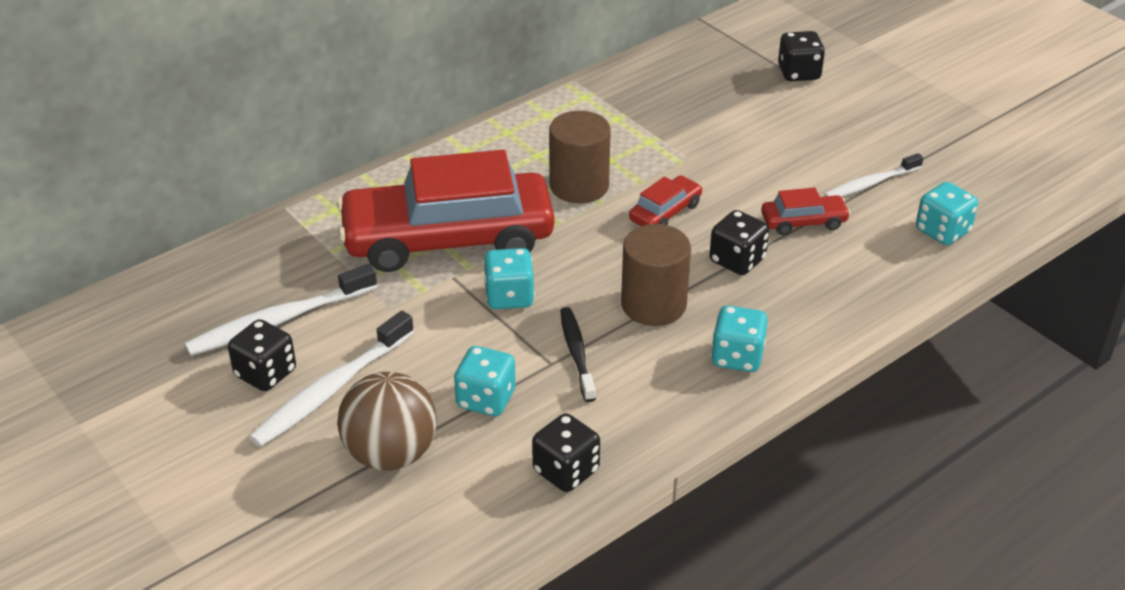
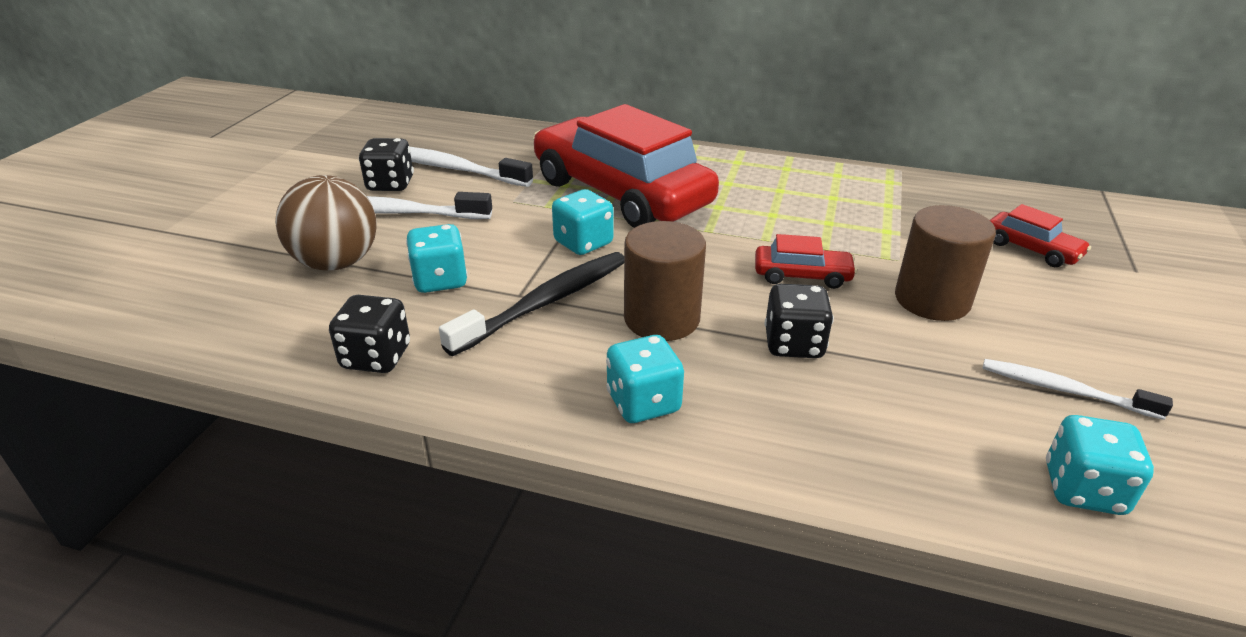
camera: 55 degrees right, 5 degrees down
brown cylinder [549,111,611,203] -> brown cylinder moved to [895,205,996,321]
black toothbrush [560,307,596,402] -> black toothbrush [439,252,624,356], size x1.56
red car [761,187,851,235] -> red car moved to [990,204,1091,267]
black dice [778,31,825,81] -> none

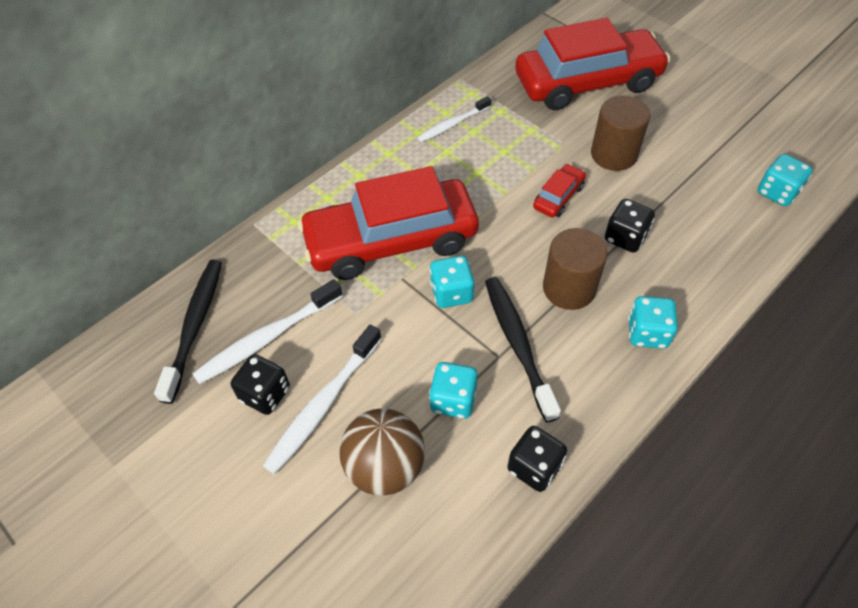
camera: 60 degrees left, 20 degrees up
white toothbrush [982,359,1173,420] -> white toothbrush moved to [417,96,491,142]
red car [990,204,1091,267] -> red car [515,18,670,110], size x2.43
none -> black toothbrush [154,259,222,404]

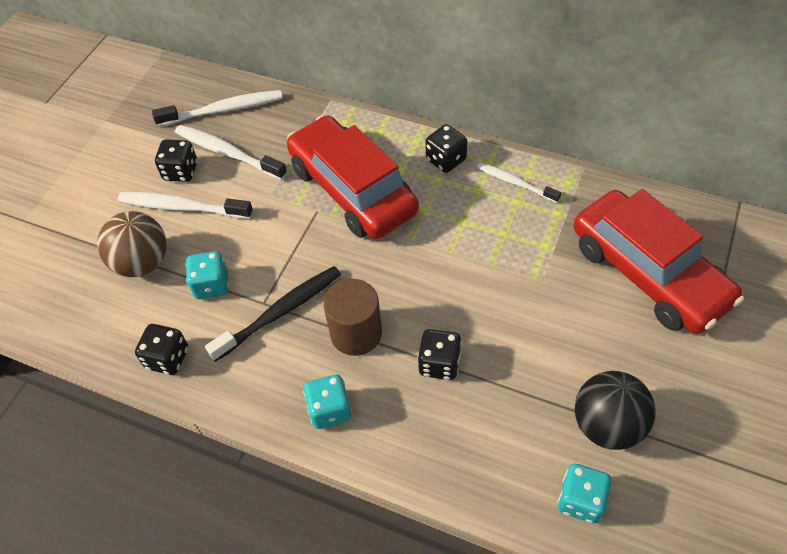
camera: 70 degrees right, 0 degrees up
black toothbrush [154,259,222,404] -> white toothbrush [152,90,283,127]
turquoise dice [430,256,474,308] -> none
red car [533,164,586,218] -> none
brown cylinder [591,95,650,171] -> none
none -> black dice [425,124,467,173]
none -> black ball [575,371,656,450]

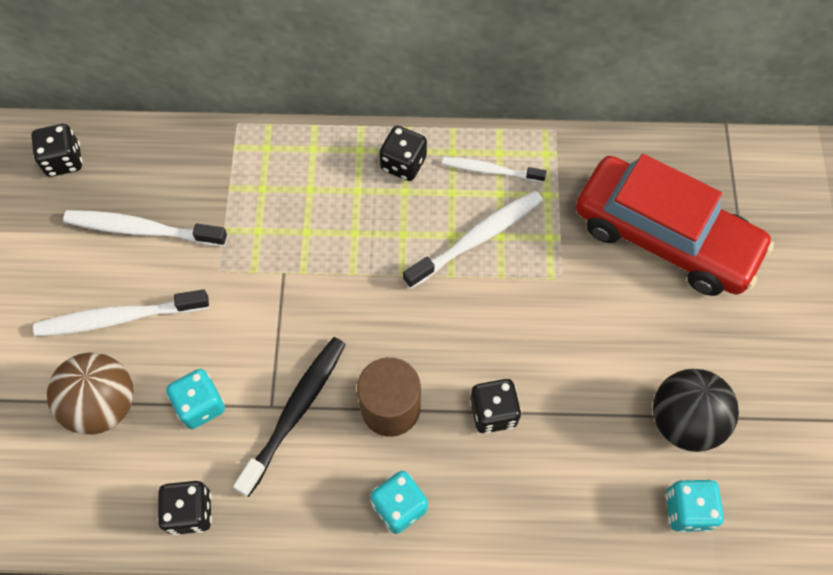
camera: 25 degrees left, 10 degrees up
white toothbrush [152,90,283,127] -> white toothbrush moved to [403,190,543,289]
black dice [155,139,198,182] -> black dice moved to [31,124,82,177]
red car [287,115,419,239] -> none

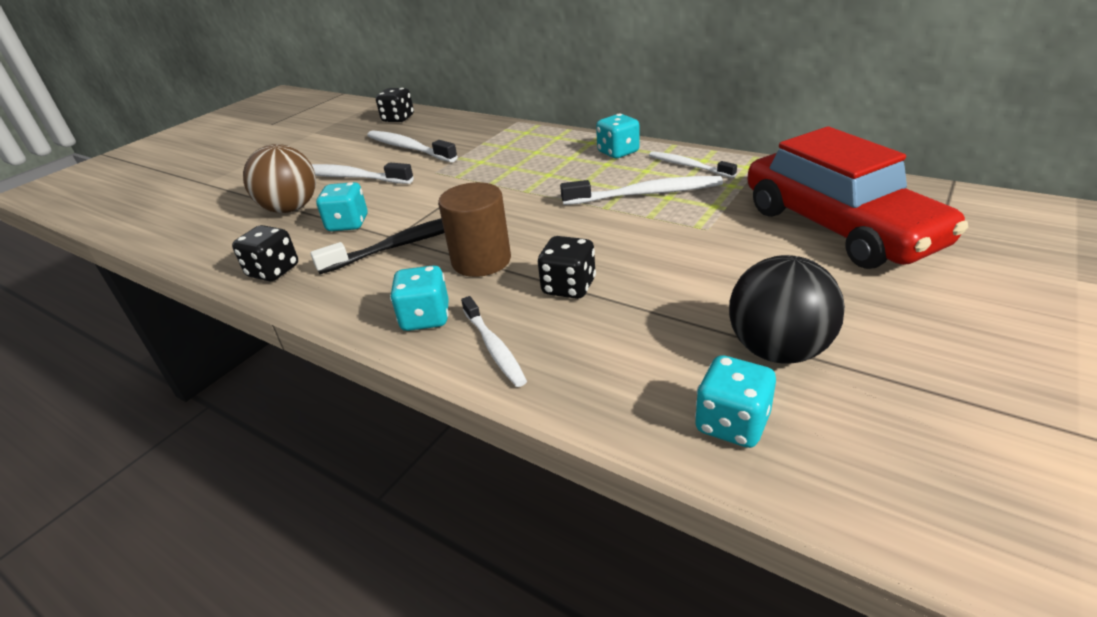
camera: 35 degrees right, 30 degrees down
black dice [379,126,427,181] -> turquoise dice [596,114,640,158]
none -> white toothbrush [461,296,527,387]

